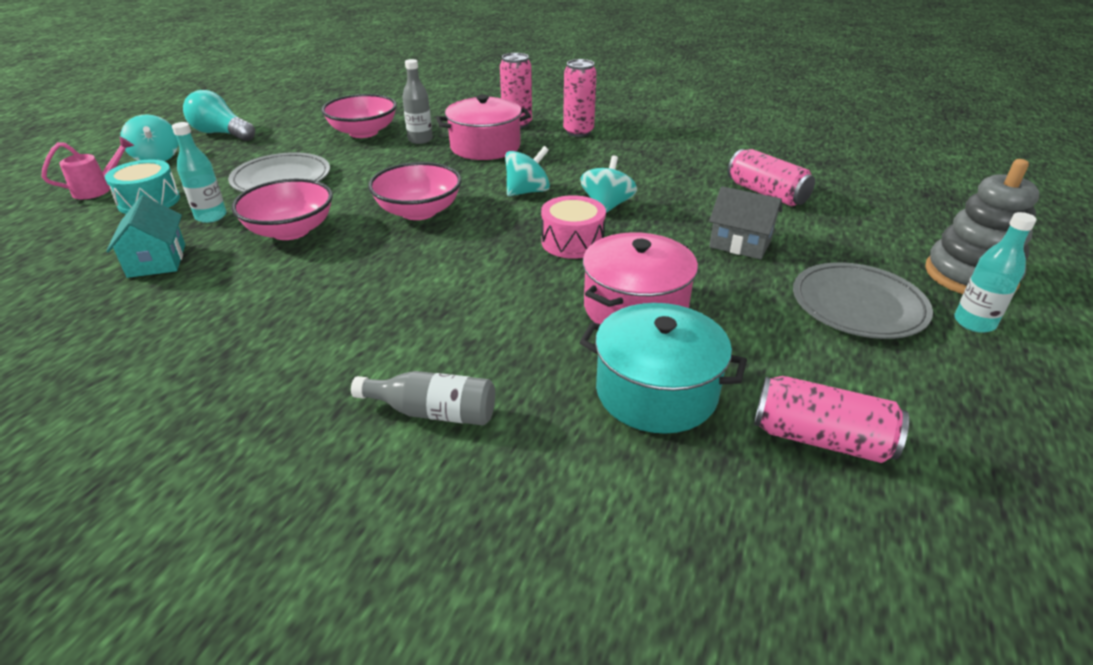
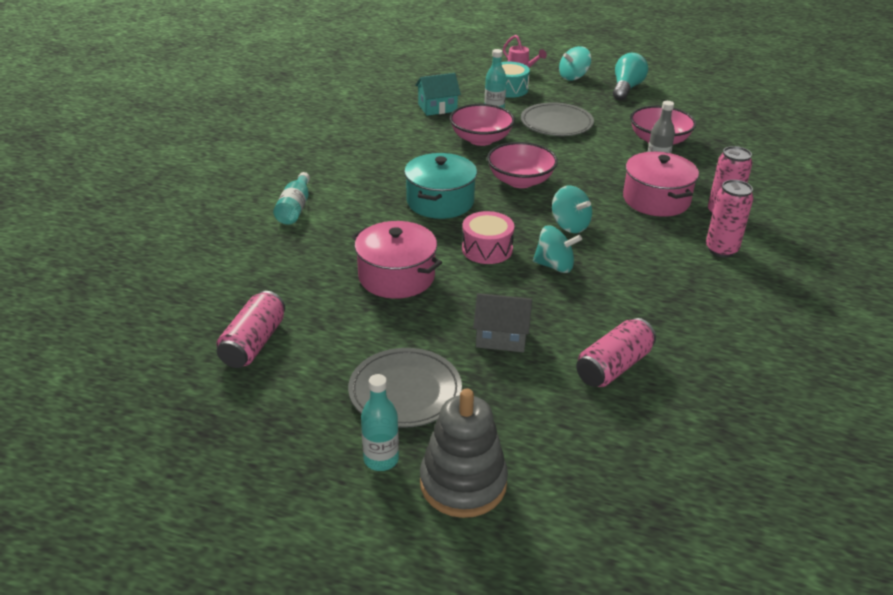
camera: 85 degrees right, 0 degrees up
grey bottle [351,371,495,425] -> turquoise bottle [273,172,310,225]
turquoise pot [580,303,747,434] -> turquoise pot moved to [404,153,477,219]
grey house [709,186,782,260] -> grey house turned 75 degrees clockwise [473,293,532,352]

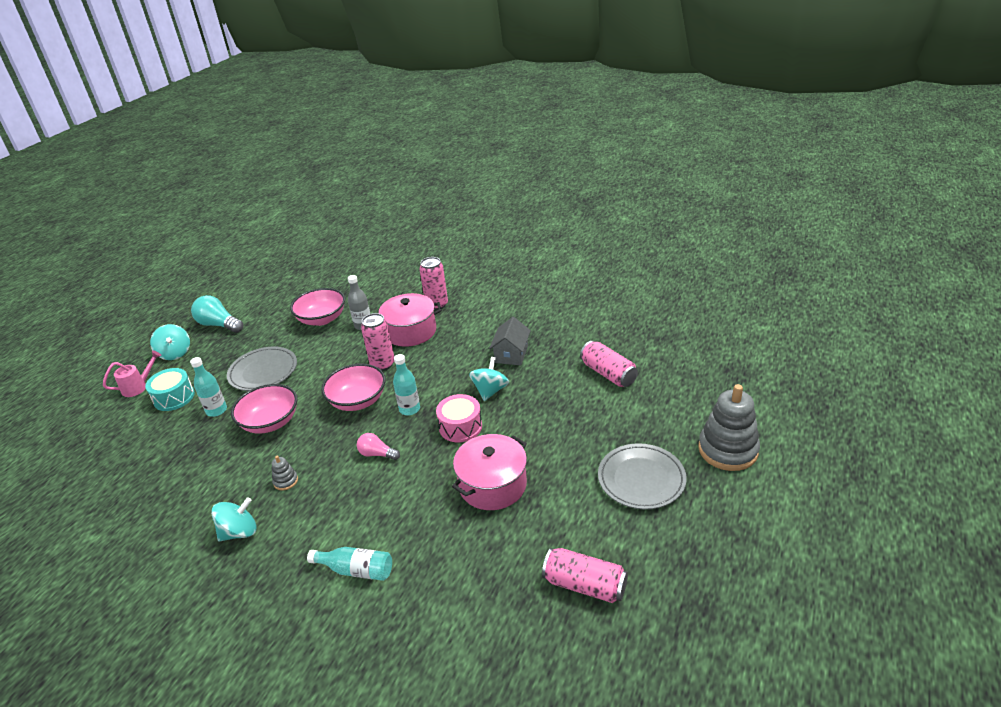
camera: 80 degrees left, 0 degrees up
turquoise bottle [361,374,399,471] -> turquoise bottle moved to [393,354,420,415]
turquoise pot [404,153,477,219] -> pink light bulb [357,433,400,460]
turquoise house [415,73,461,116] -> none
grey house [473,293,532,352] -> grey house moved to [489,317,531,366]
turquoise spinning top [552,186,592,233] -> turquoise spinning top moved to [211,497,256,542]
pink can [706,180,753,257] -> pink can moved to [361,313,394,371]
none -> grey stacking toy [272,456,298,490]

